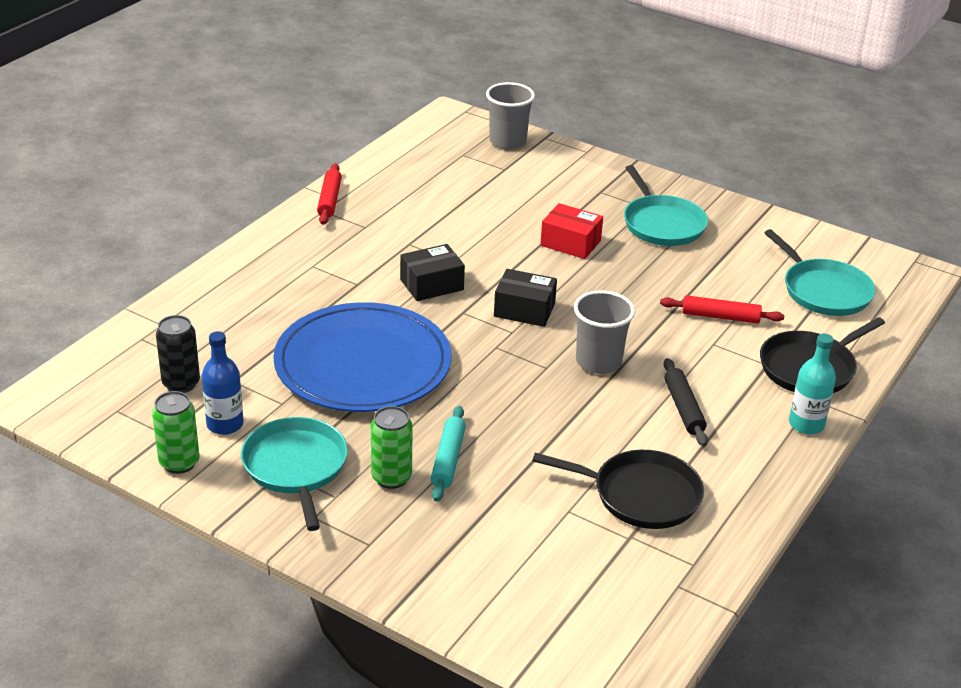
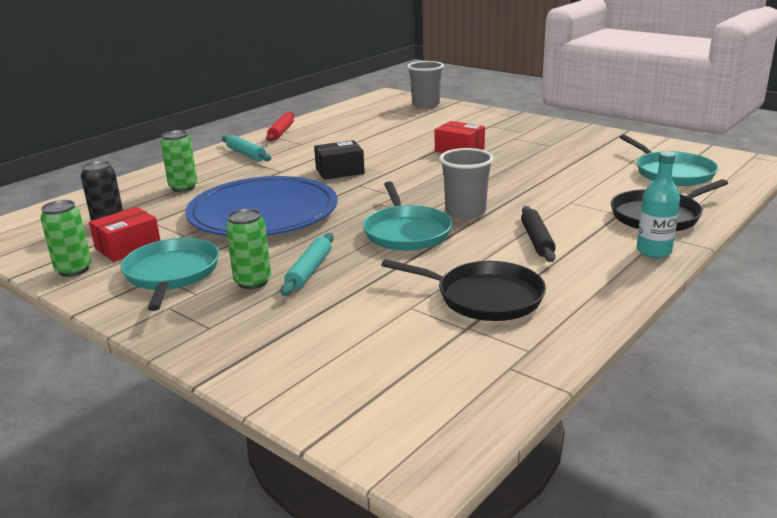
camera: 10 degrees right, 10 degrees down
blue bottle [202,331,244,435] -> red box [89,207,161,262]
black box [494,269,557,327] -> none
turquoise pan [624,165,708,246] -> turquoise pan moved to [363,181,452,251]
red rolling pin [660,295,784,323] -> none
none -> green can [161,130,197,192]
none -> turquoise rolling pin [222,135,271,161]

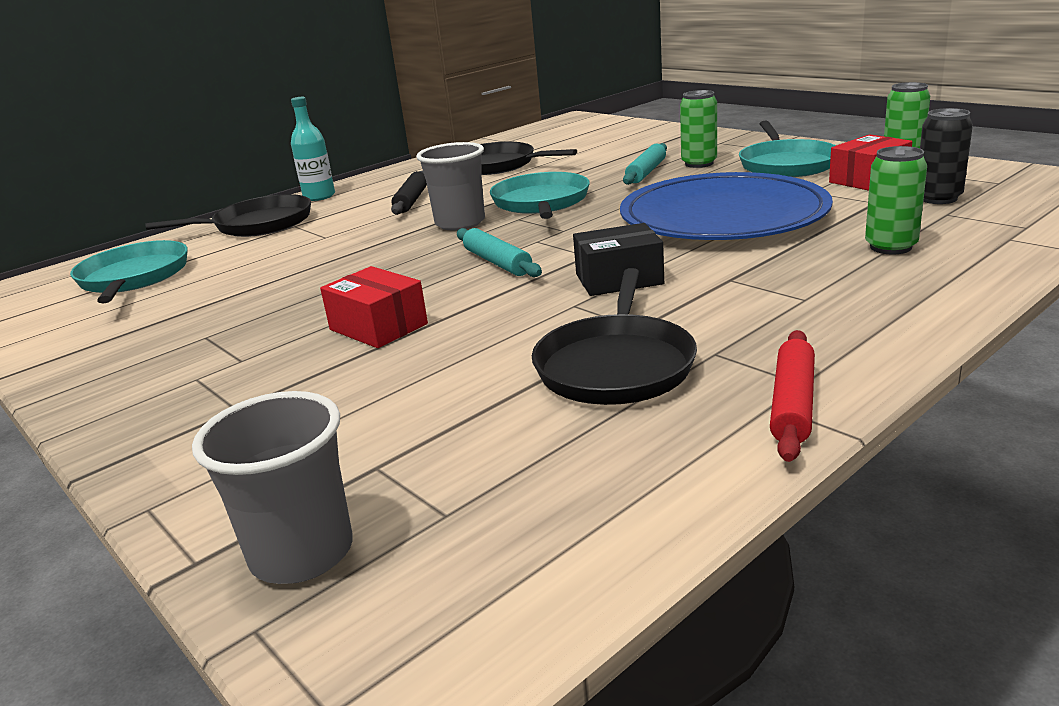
camera: 170 degrees left, 0 degrees up
turquoise rolling pin [222,135,271,161] -> turquoise rolling pin moved to [457,228,542,277]
none -> black pan [532,268,697,405]

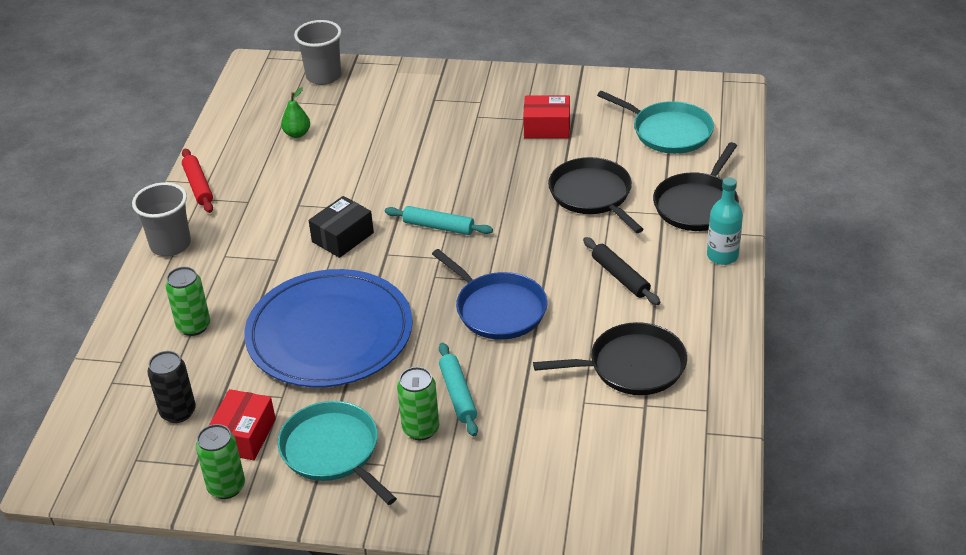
camera: 140 degrees right, 15 degrees up
red box [320,266,428,348] -> red box moved to [523,96,570,139]
grey cup [416,142,485,230] -> grey cup moved to [132,182,191,256]
turquoise pan [490,172,590,219] -> blue pan [432,249,547,340]
black pan [532,268,697,405] -> black pan moved to [548,157,644,233]
none -> green pear [281,87,310,138]

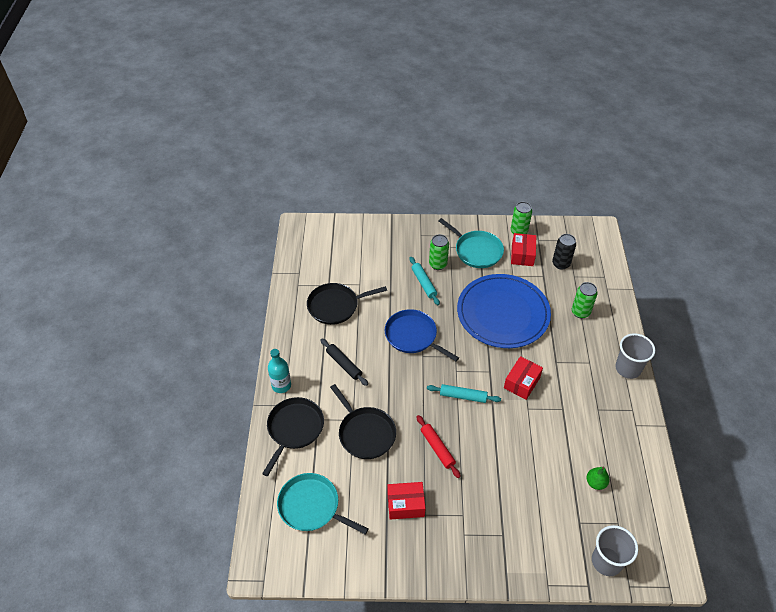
camera: 170 degrees right, 10 degrees up
red rolling pin [182,148,213,213] -> red rolling pin moved to [417,415,461,478]
black box [308,196,374,258] -> red box [504,356,543,400]

